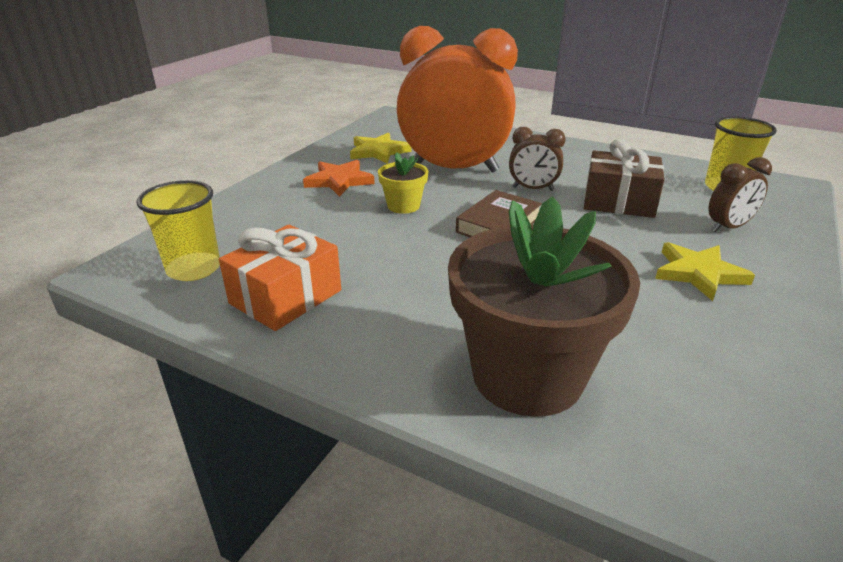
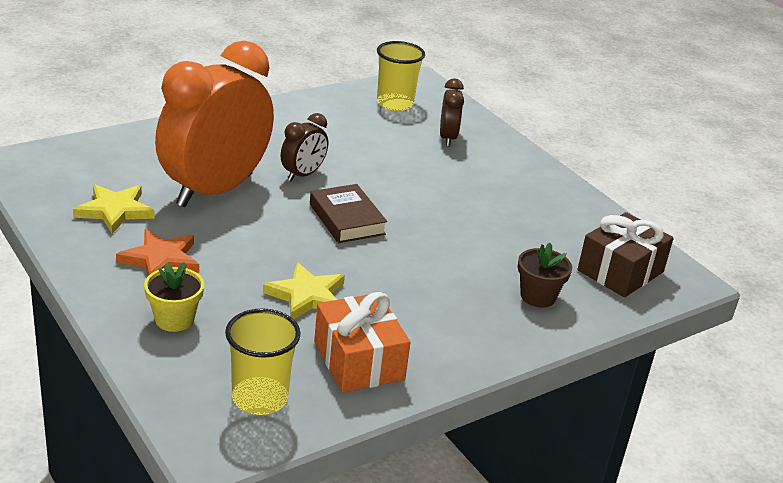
camera: 65 degrees left, 0 degrees up
yellow flower pot [378,152,428,214] -> yellow flower pot moved to [144,262,204,332]
brown flower pot [448,196,640,417] -> brown flower pot [518,243,572,308], size x0.45
brown gift [584,139,665,218] -> brown gift moved to [578,212,674,297]
yellow star [655,242,755,301] -> yellow star moved to [263,262,345,319]

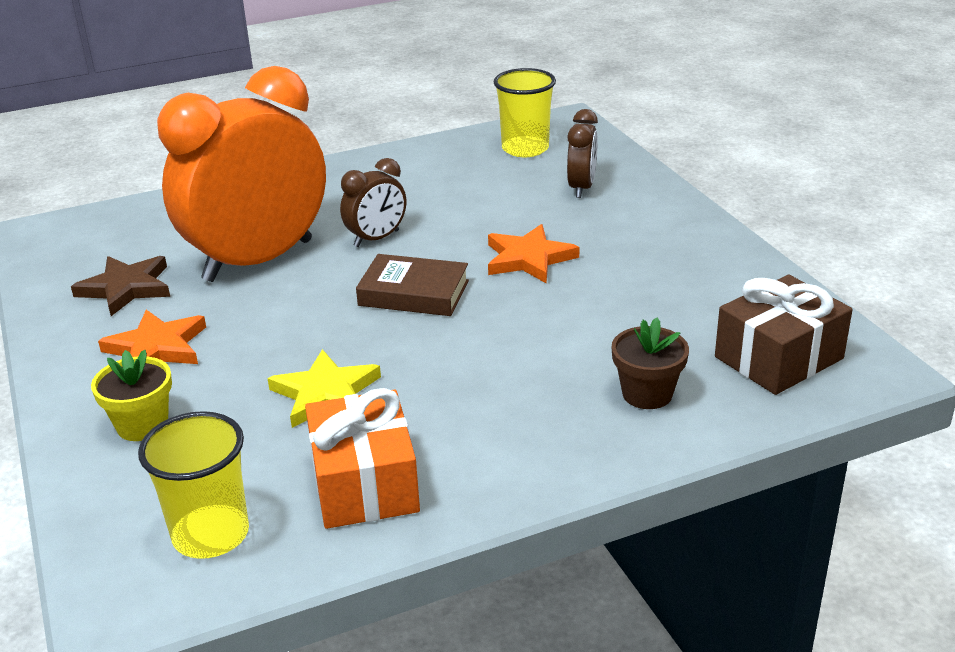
camera: 15 degrees right, 0 degrees up
yellow star [73,184,155,234] -> brown star [71,256,170,316]
brown book [310,184,387,243] -> brown book turned 60 degrees counterclockwise [356,254,469,316]
none -> orange star [488,224,579,283]

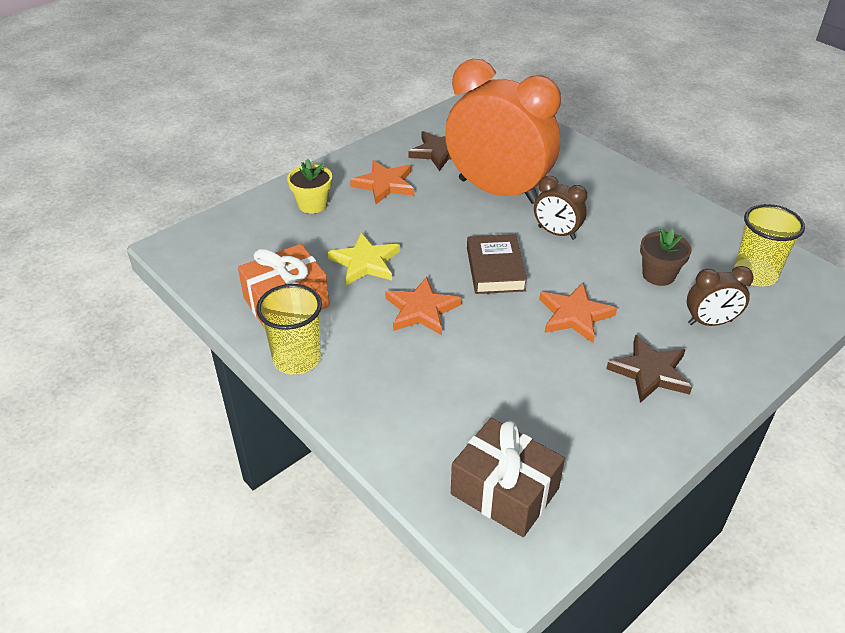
camera: 70 degrees right, 10 degrees up
yellow cup [138,411,249,559] -> yellow cup moved to [256,284,322,375]
brown flower pot [612,318,689,409] -> brown flower pot moved to [640,228,692,286]
none -> orange star [385,277,462,335]
none -> brown star [606,335,692,403]

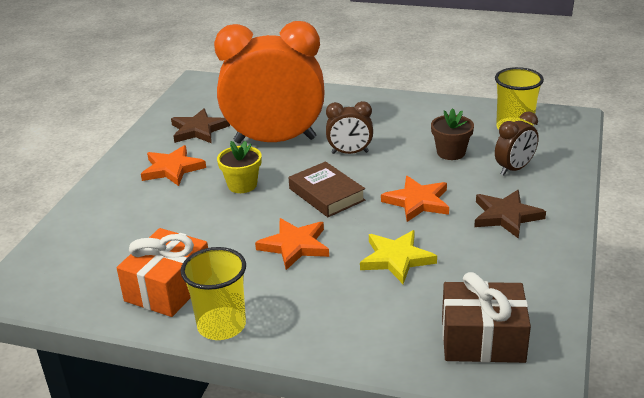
camera: 30 degrees left, 10 degrees down
yellow flower pot [287,159,332,213] -> yellow flower pot moved to [217,141,262,193]
yellow star [328,233,400,285] -> yellow star moved to [360,230,437,284]

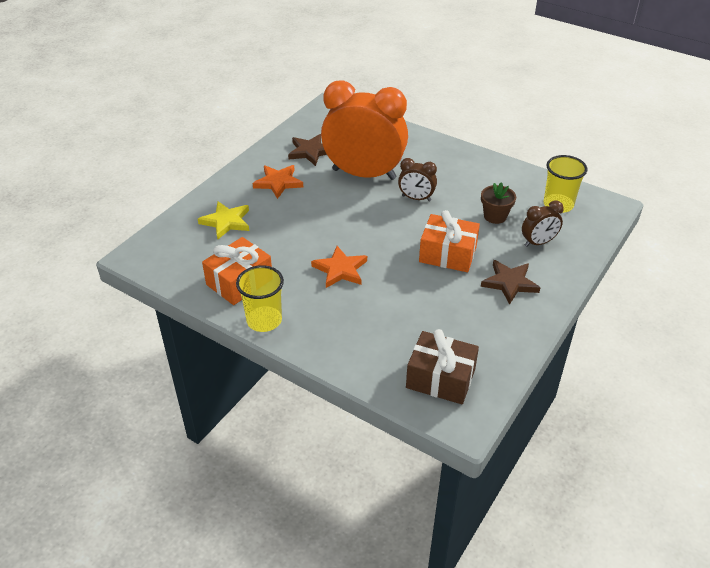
camera: 15 degrees right, 10 degrees up
yellow flower pot [217,141,262,193] -> none
brown book [289,162,365,217] -> none
yellow star [360,230,437,284] -> yellow star moved to [198,201,249,240]
orange star [381,176,449,222] -> orange gift [419,210,480,272]

